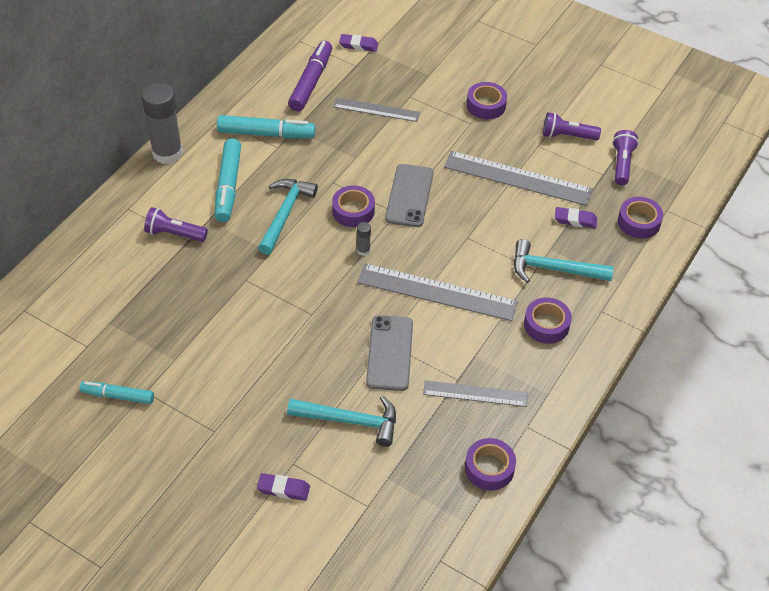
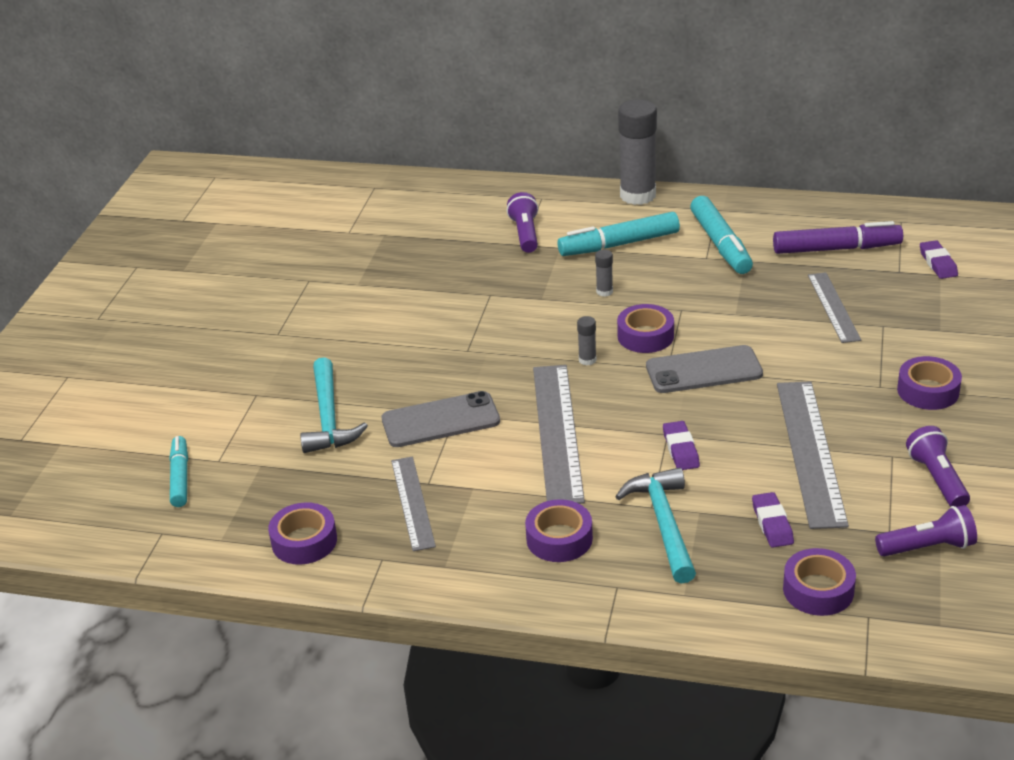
camera: 75 degrees right, 15 degrees down
turquoise marker [79,381,154,404] -> turquoise marker moved to [170,436,188,507]
purple eraser [257,473,310,501] -> purple eraser moved to [663,421,700,470]
turquoise hammer [258,179,318,255] -> grey glue stick [595,250,613,297]

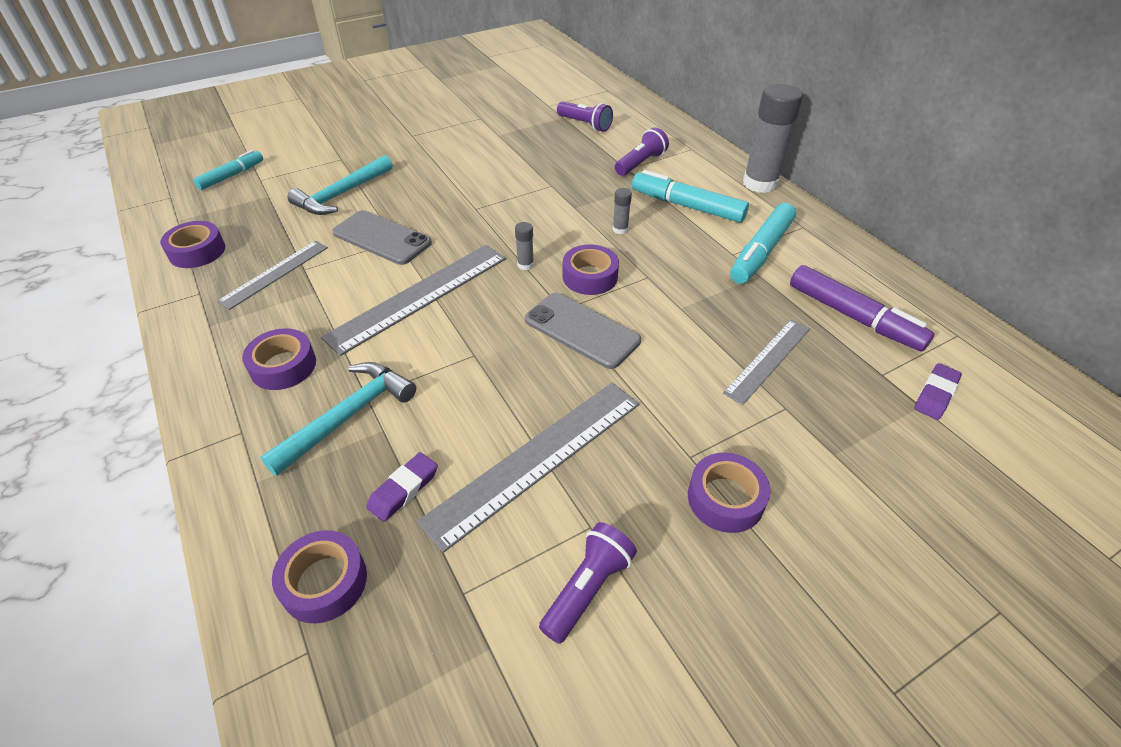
camera: 45 degrees right, 10 degrees up
purple eraser [663,421,700,470] -> none
purple flashlight [875,505,977,557] -> purple flashlight moved to [557,101,613,132]

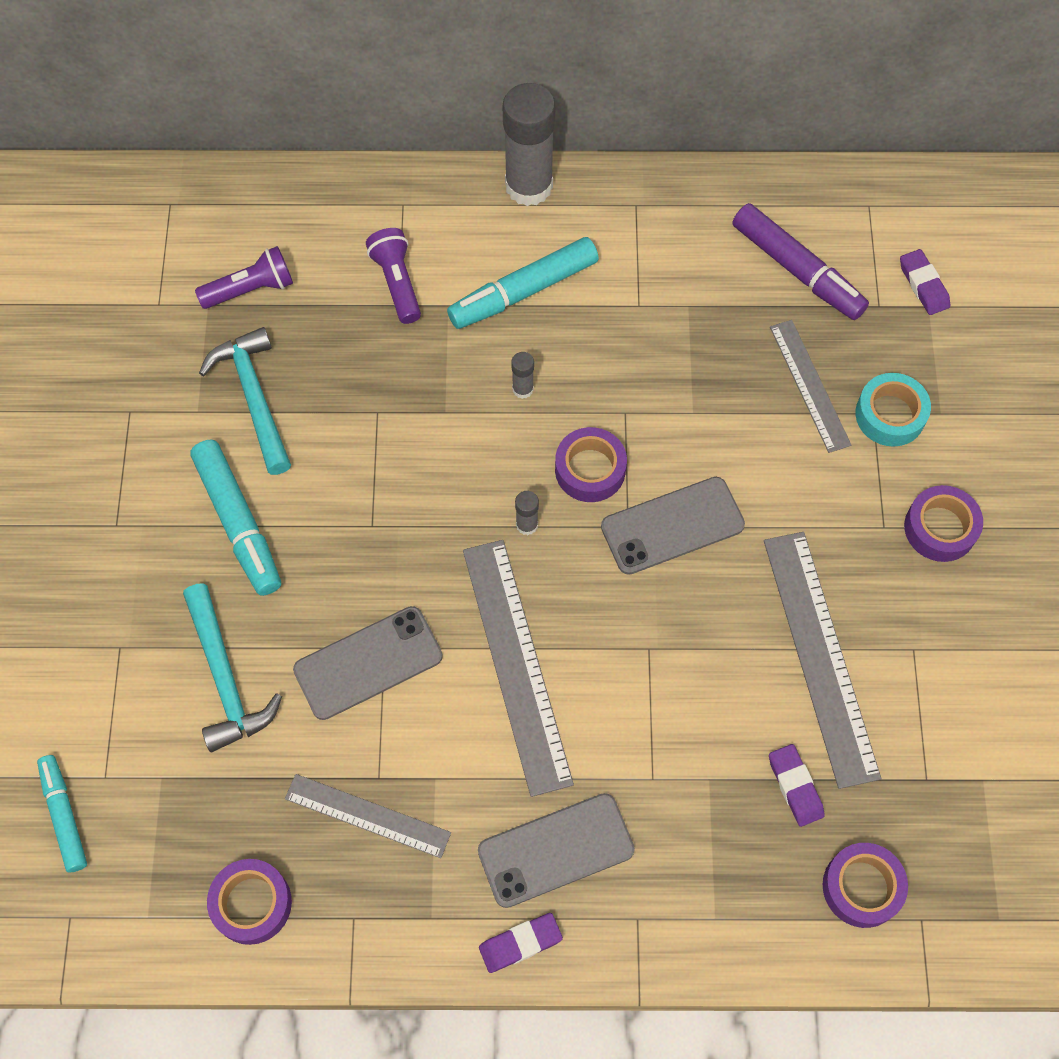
camera: 60 degrees left, 20 degrees up
grey ruler [217,241,328,310] -> grey ruler turned 45 degrees counterclockwise [285,774,451,858]
purple tape [242,328,316,390] -> grey phone [478,793,635,908]
turquoise hammer [260,362,416,476] -> turquoise hammer moved to [199,327,291,475]
purple flashlight [539,522,637,644] -> none
turquoise marker [730,203,796,284] -> turquoise marker moved to [190,440,281,596]
purple marker [790,265,935,351] -> purple marker turned 60 degrees clockwise [732,203,869,320]
none -> purple eraser [479,913,563,973]
none -> turquoise tape [855,373,931,447]

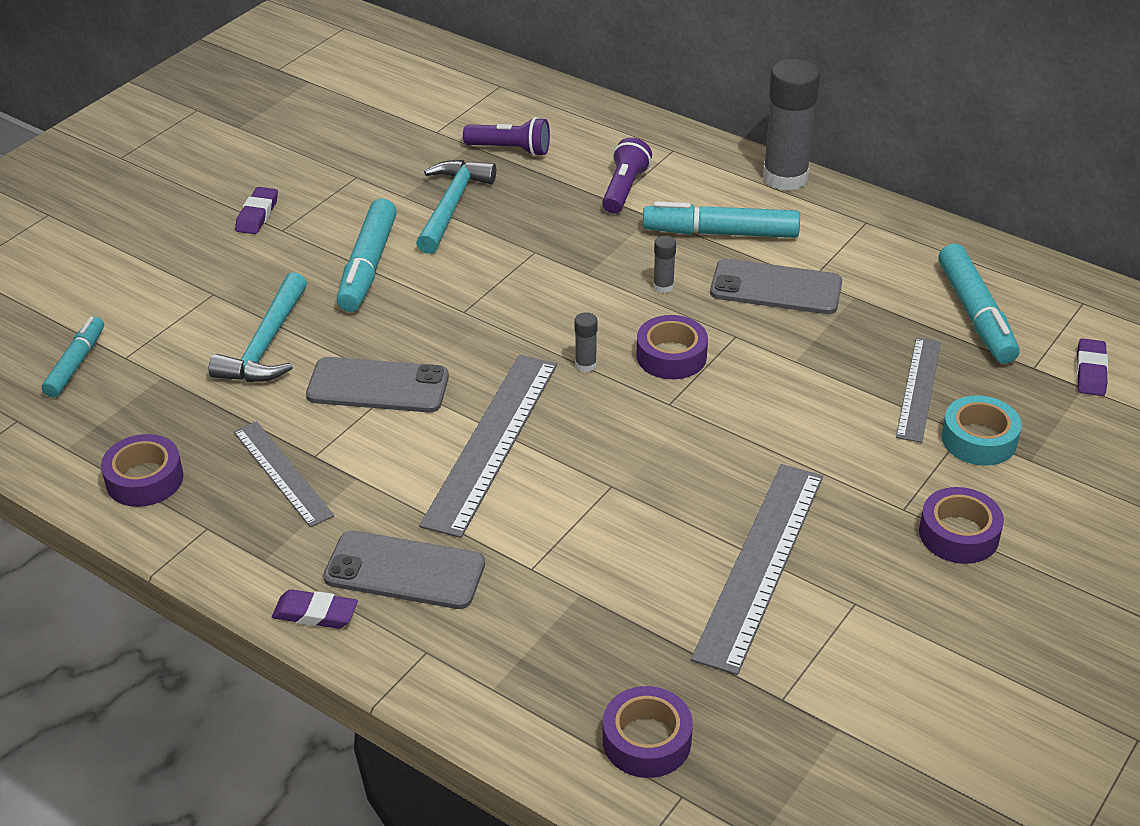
camera: 35 degrees right, 25 degrees down
grey phone [601,477,745,575] -> grey phone moved to [710,259,842,314]
purple marker [732,203,869,320] -> turquoise marker [938,244,1019,364]
purple eraser [769,744,825,827] -> purple eraser moved to [235,187,278,234]

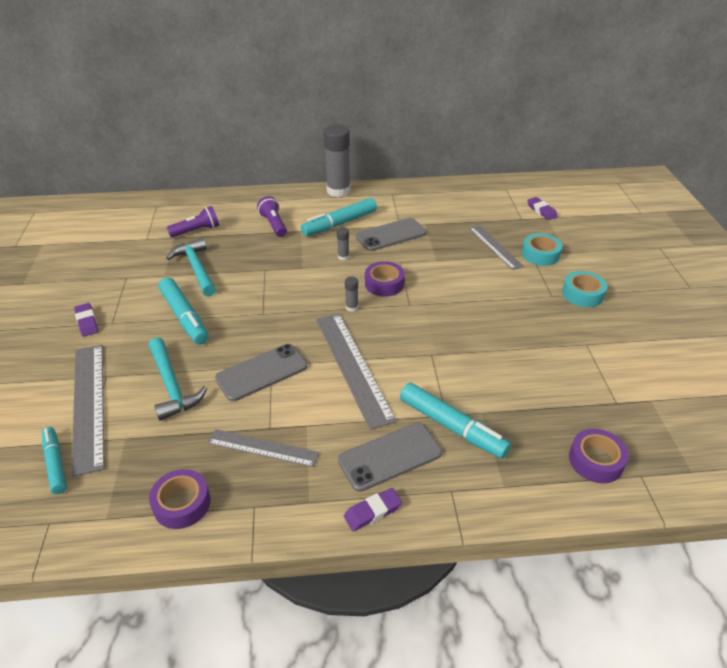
camera: 40 degrees left, 0 degrees up
grey ruler [691,464,823,675] -> grey ruler moved to [72,345,105,477]
purple tape [919,487,1004,564] -> turquoise tape [562,271,607,307]
turquoise marker [938,244,1019,364] -> turquoise marker moved to [400,383,511,459]

